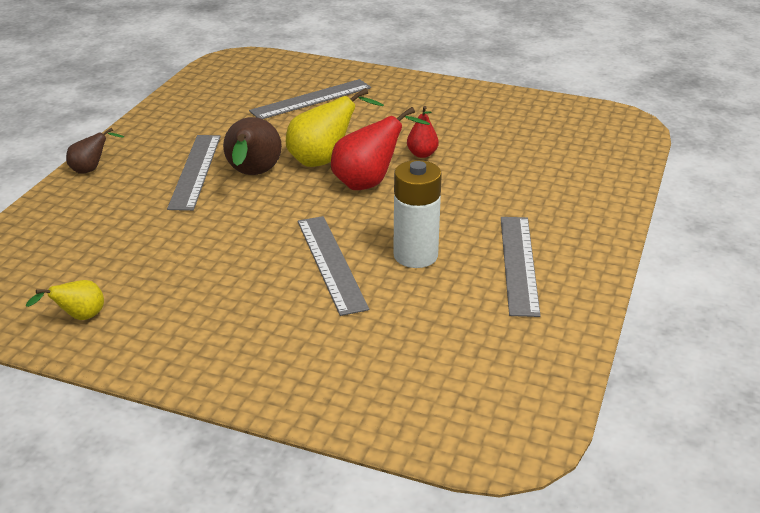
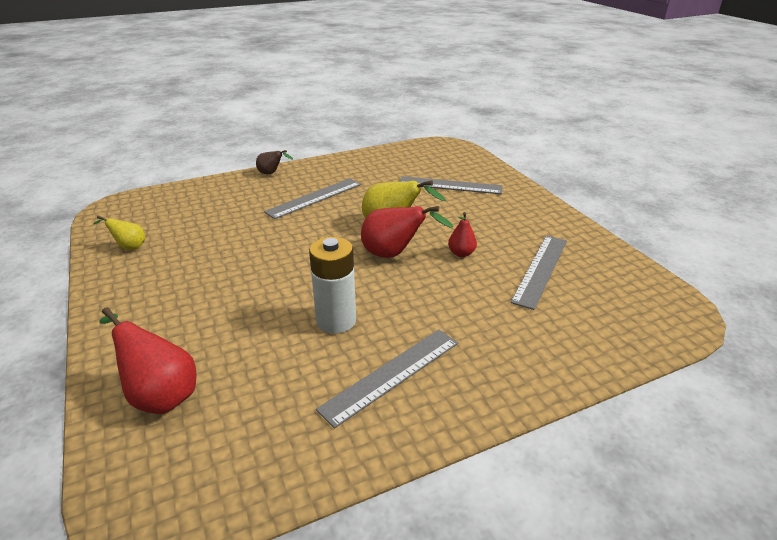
camera: 45 degrees right, 0 degrees up
brown pear [223,117,282,175] -> none
grey ruler [298,216,369,316] -> grey ruler moved to [510,236,567,310]
none -> red pear [100,307,197,414]

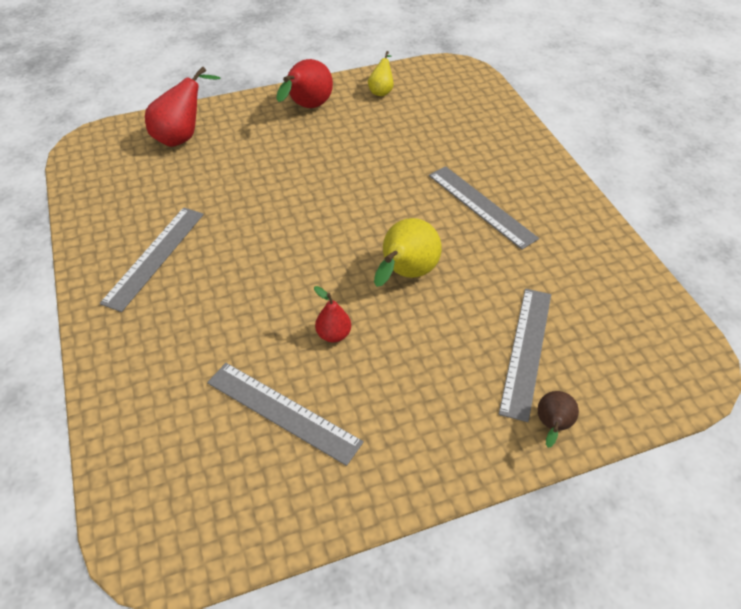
camera: 95 degrees right, 15 degrees up
brown pear [256,150,293,174] -> brown pear moved to [538,391,579,448]
white battery [309,237,356,334] -> none
grey ruler [316,330,458,428] -> grey ruler turned 60 degrees clockwise [100,207,204,312]
red pear [361,206,453,258] -> red pear moved to [276,59,333,108]

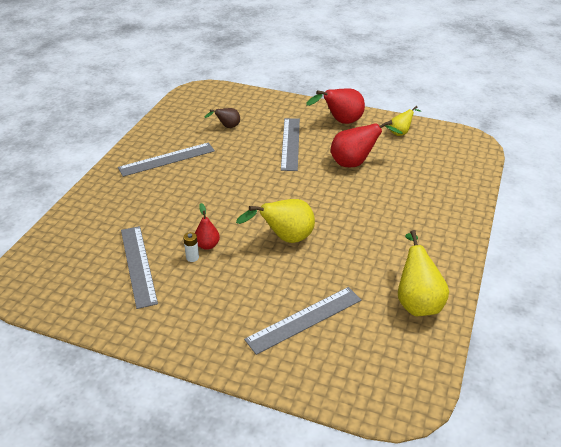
camera: 40 degrees right, 10 degrees down
red pear [145,66,220,147] -> red pear moved to [331,120,402,167]
grey ruler [429,166,539,250] -> grey ruler moved to [281,118,300,171]
brown pear [538,391,579,448] -> brown pear moved to [204,108,240,128]
none -> white battery [183,232,199,262]
none -> yellow pear [398,230,449,316]

